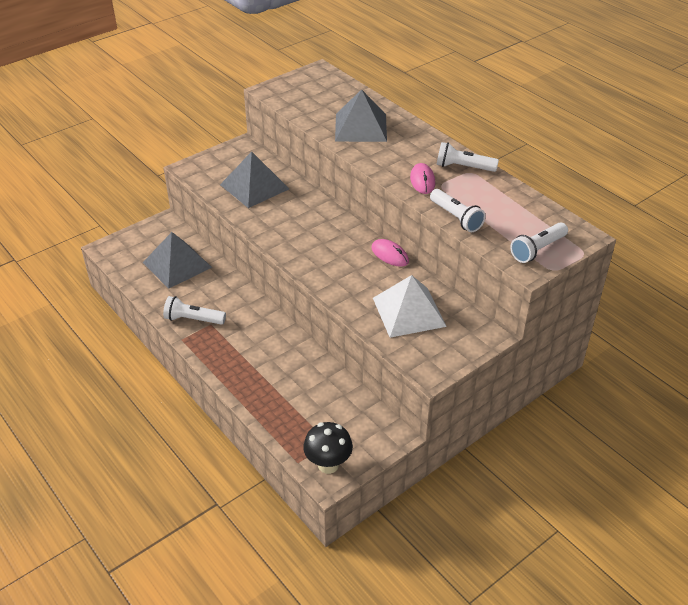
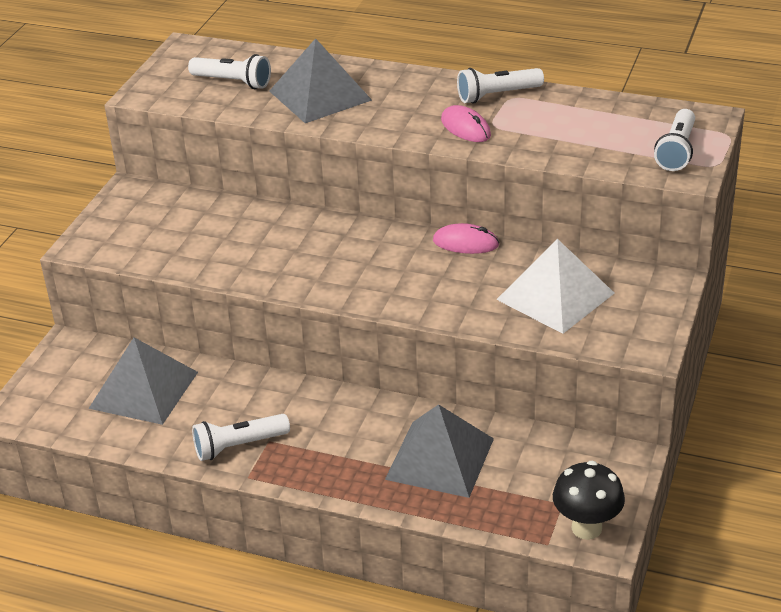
camera: 30 degrees left, 5 degrees down
grey pyramid [220,151,289,208] -> grey pyramid moved to [385,404,494,498]
white flashlight [430,189,486,232] -> white flashlight moved to [188,54,271,89]

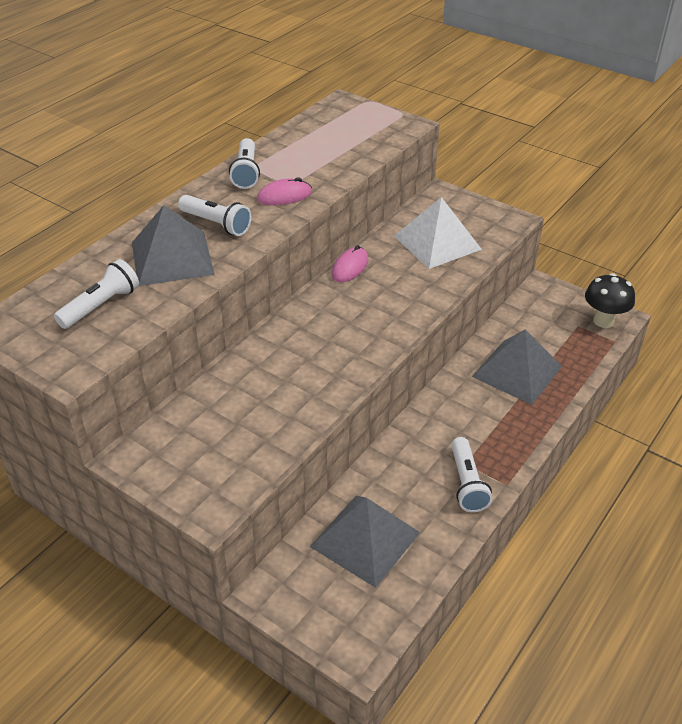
camera: 75 degrees left, 5 degrees up
white flashlight [654,109,695,171] -> white flashlight moved to [178,195,251,236]

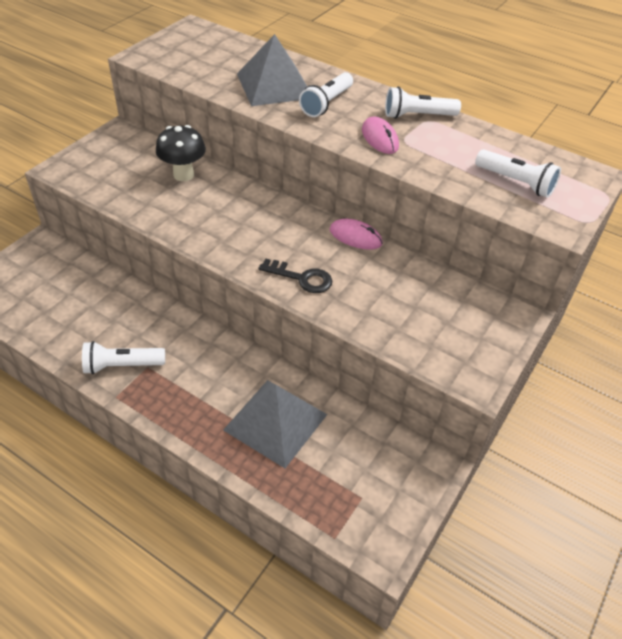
camera: 85 degrees right, 5 degrees up
white flashlight [54,259,139,329] -> white flashlight moved to [475,149,561,198]
grey pyramid [310,496,420,588] -> none
white pyramid [394,197,482,269] -> none
black mushroom [585,273,635,328] -> black mushroom moved to [156,125,206,181]
none -> black key [259,258,332,293]

